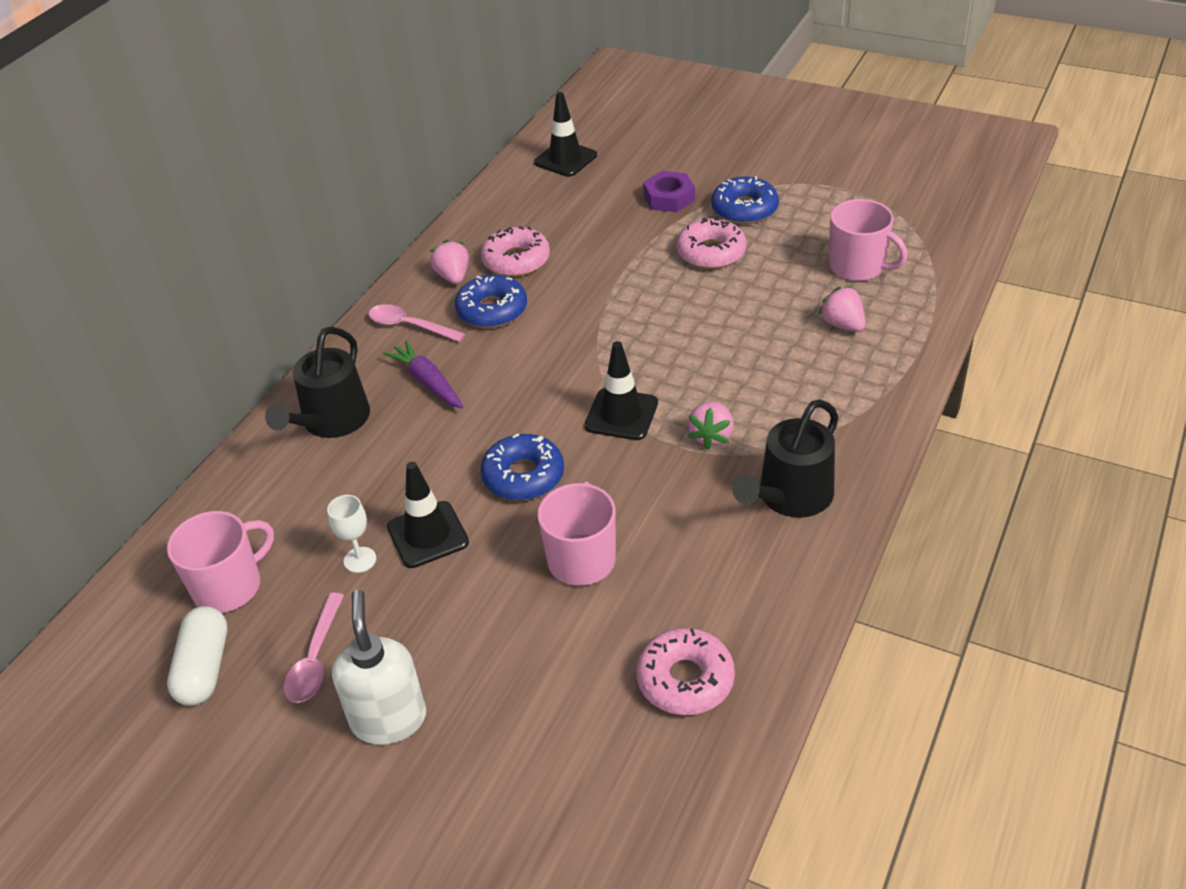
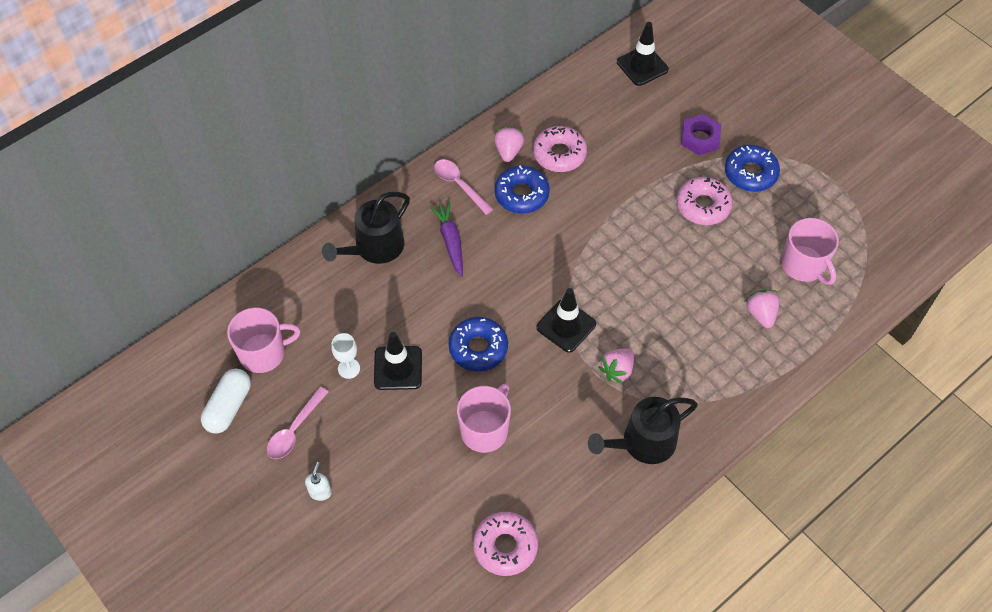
camera: 20 degrees right, 15 degrees up
white soap dispenser [332,590,426,745] -> white soap dispenser [305,462,332,501], size x0.47

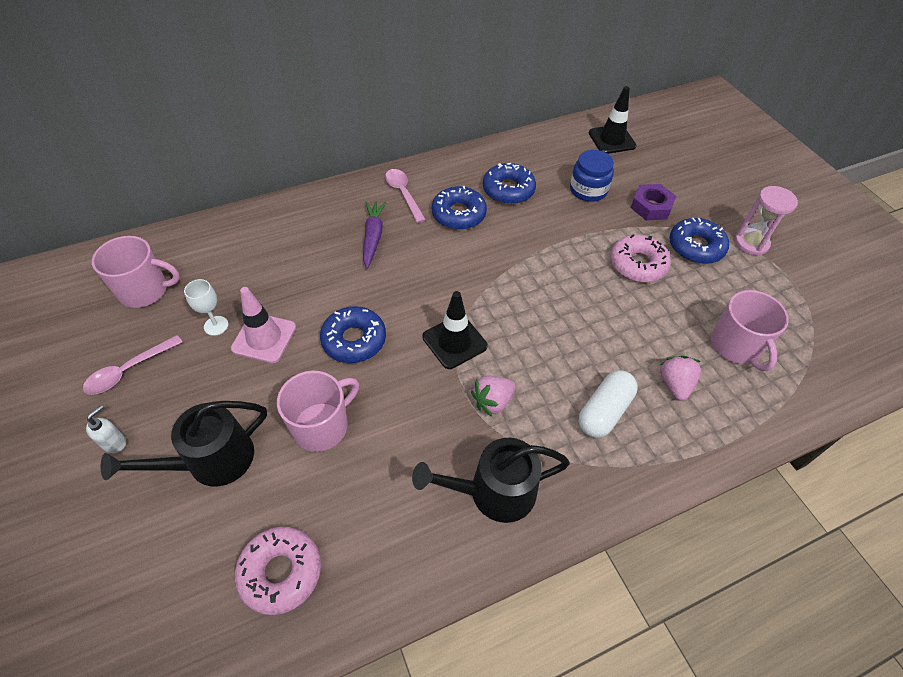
camera: 15 degrees right, 5 degrees down
white capsule [201,369,251,434] -> white capsule moved to [579,370,638,438]
black watering can [322,192,410,264] -> black watering can moved to [101,401,267,487]
black traffic cone [374,332,422,390] -> pink traffic cone [231,287,296,363]
pink strawberry [494,126,524,162] -> none
pink donut [533,126,587,172] -> blue donut [483,163,536,204]
none -> blue jar [570,150,614,202]
none -> pink hourglass [734,186,798,256]

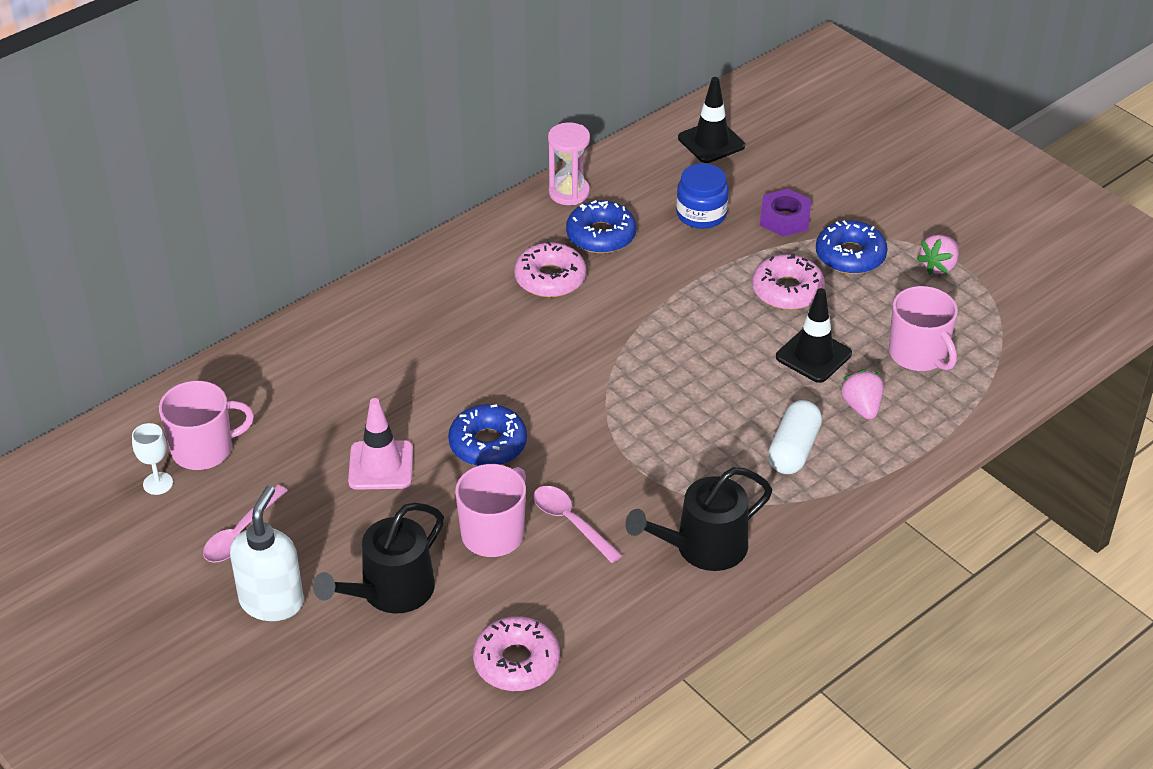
camera: 15 degrees left, 10 degrees down
white soap dispenser [86,405,126,453] -> white soap dispenser [230,486,304,621], size x2.11
white goblet [184,279,228,336] -> white goblet moved to [132,423,173,495]
purple carrot [363,201,387,269] -> none
pink spoon [385,169,426,223] -> pink spoon moved to [533,486,623,563]
black traffic cone [422,291,488,369] -> black traffic cone moved to [776,288,852,383]
blue donut [432,186,487,230] -> pink donut [514,241,586,297]
pink strawberry [471,376,515,417] -> pink strawberry moved to [917,235,959,275]
pink hourglass [734,186,798,256] -> pink hourglass moved to [548,122,590,205]

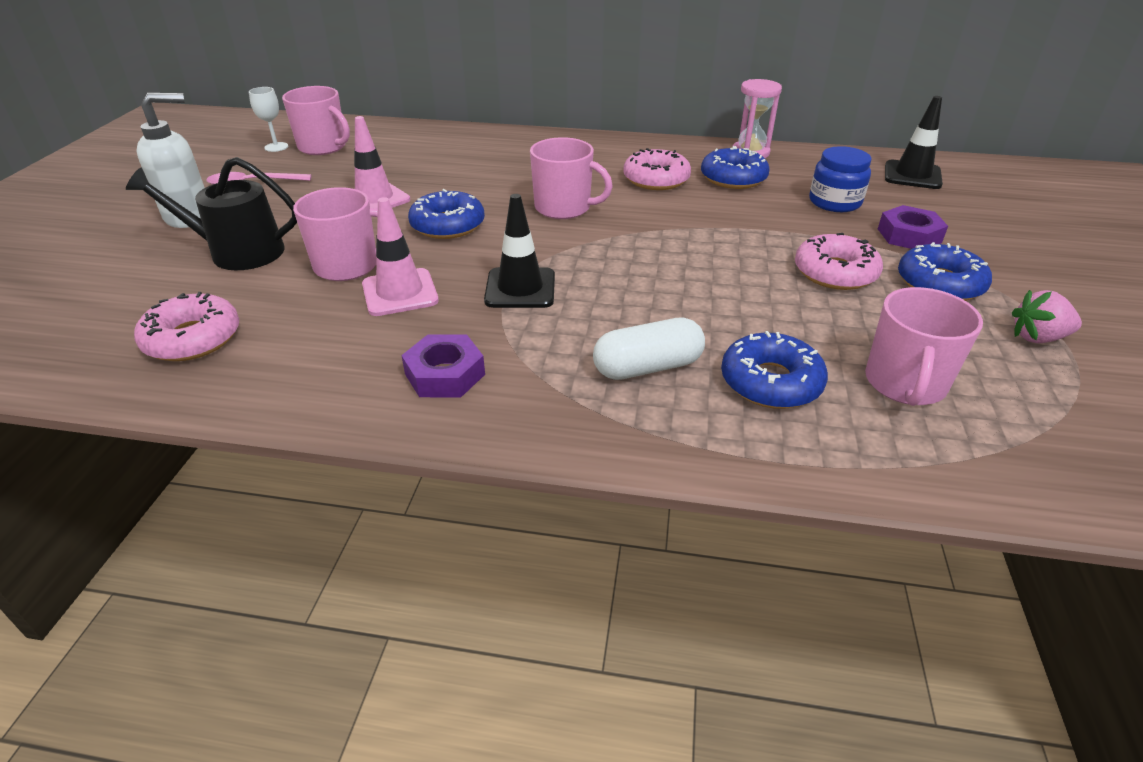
camera: 50 degrees right, 5 degrees down
pink spoon [533,486,623,563] -> pink traffic cone [362,197,439,316]
black watering can [625,467,772,571] -> purple nut [401,335,485,397]
black traffic cone [776,288,852,383] -> black traffic cone moved to [484,194,555,308]
pink strawberry [840,369,884,420] -> blue donut [721,331,828,409]
none -> pink mug [530,137,613,219]

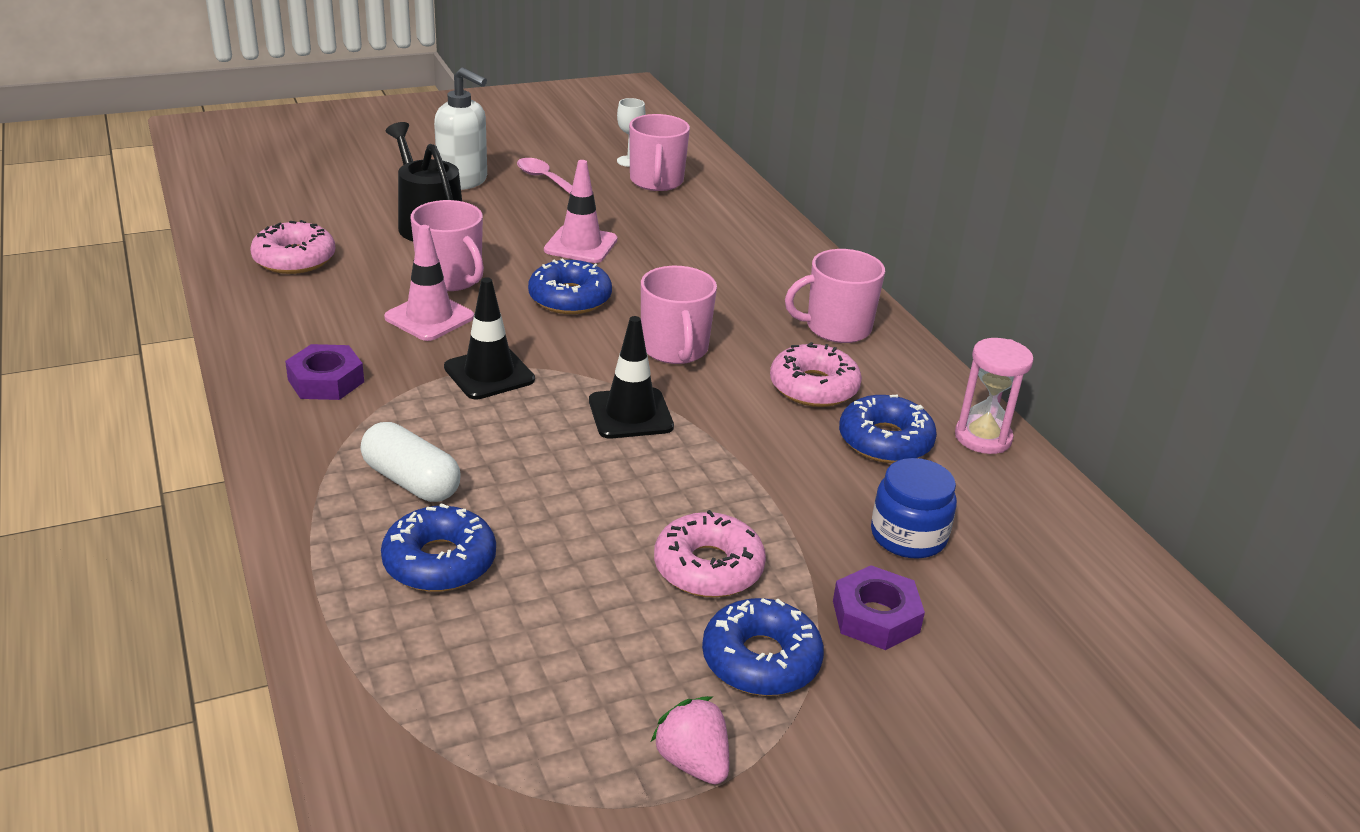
camera: 55 degrees right, 5 degrees down
pink mug [865,287,983,406] -> pink mug moved to [785,249,885,343]
black traffic cone [885,96,943,189] -> black traffic cone moved to [589,316,674,439]

